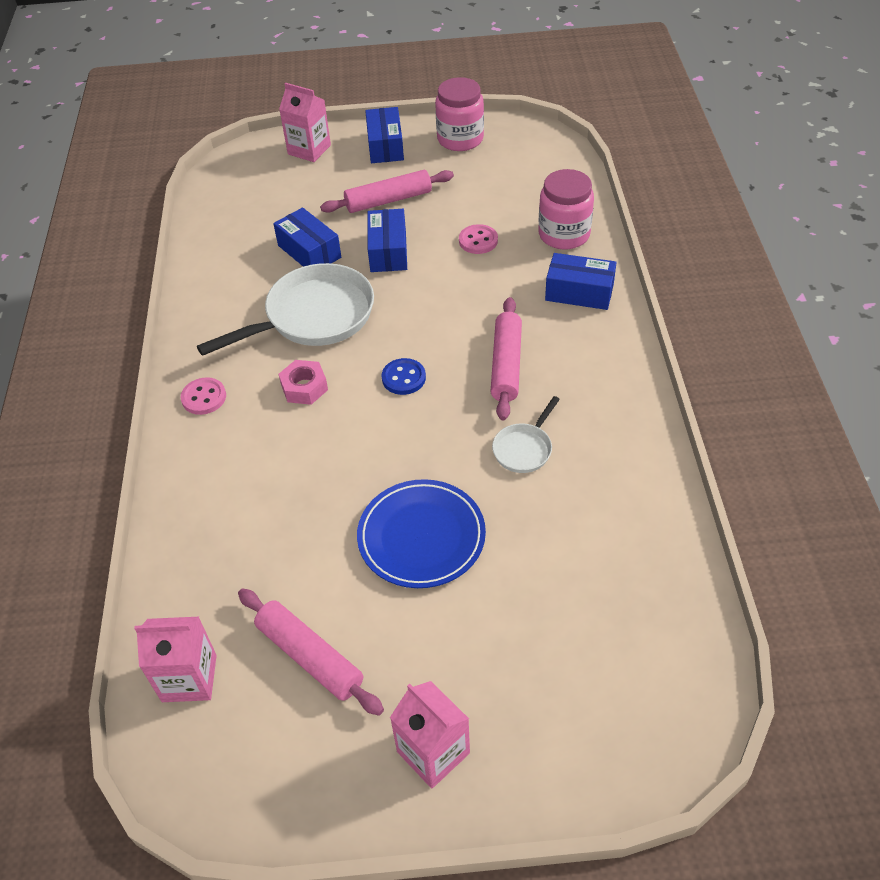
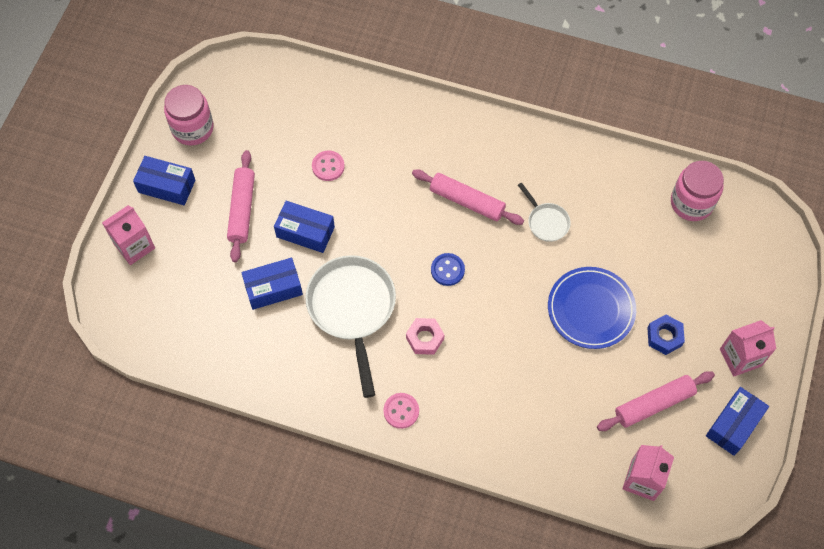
camera: 70 degrees left, 15 degrees up
pink jar [538,169,594,249] -> pink jar moved to [671,161,724,221]
blue box [545,253,617,310] -> blue box moved to [706,387,769,456]
none -> blue nut [647,315,685,355]

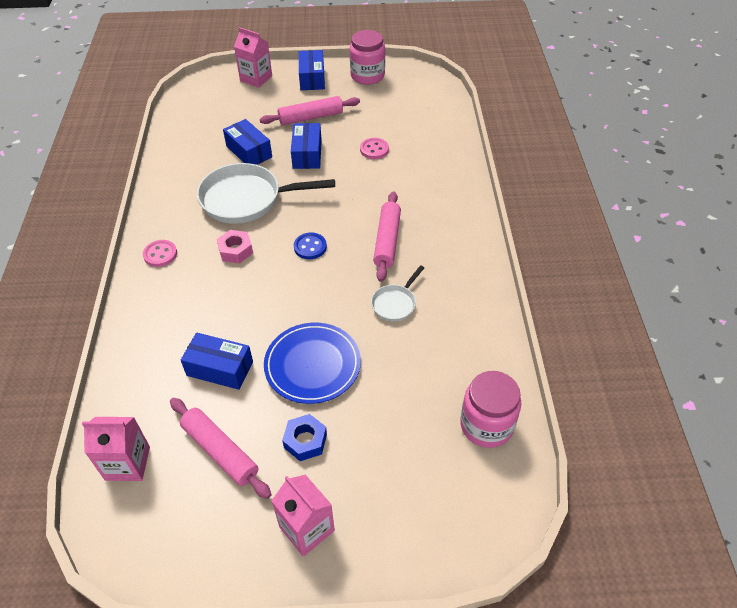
camera: 70 degrees right, 15 degrees down
white pan [305,255,396,398] -> white pan turned 150 degrees counterclockwise [197,163,335,224]
blue box [706,387,769,456] -> blue box moved to [181,332,253,390]

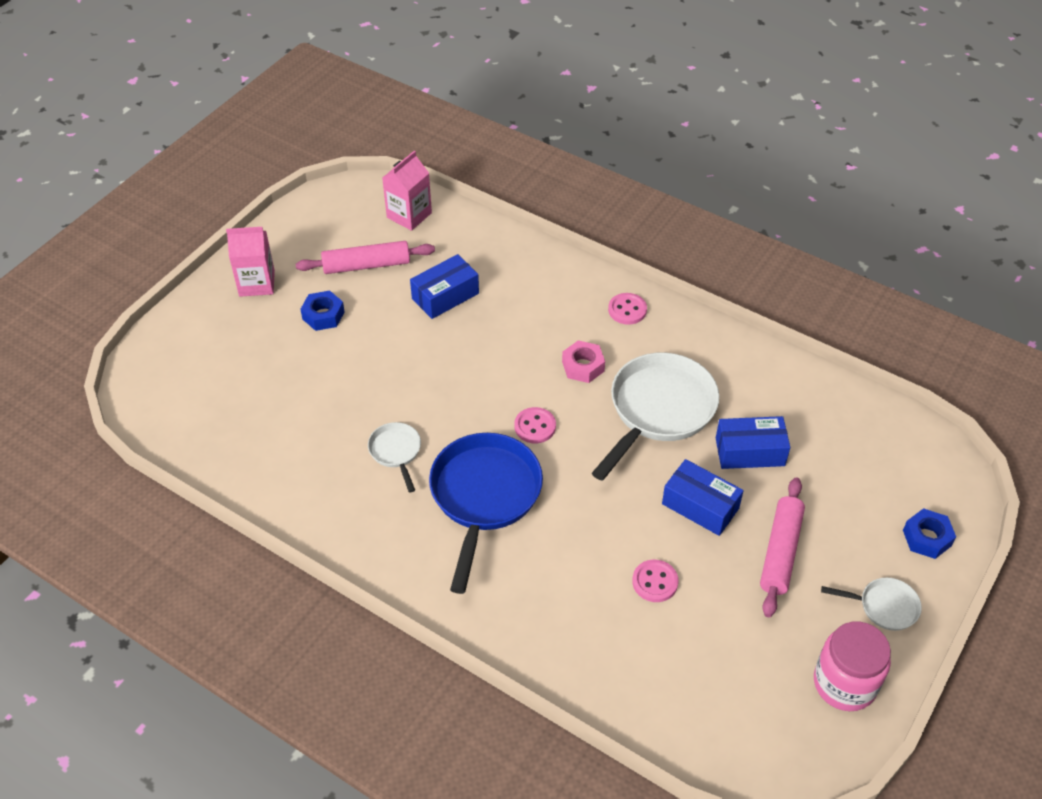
camera: 125 degrees right, 0 degrees up
pink carton [234,27,272,88] -> blue nut [903,508,956,559]
blue plate [264,323,361,404] -> none
blue button [294,233,327,259] -> pink button [514,407,556,443]
blue box [299,50,325,90] -> white pan [821,577,922,631]
pink rolling pin [373,191,401,282] -> blue pan [429,433,543,594]
pink jar [460,371,521,448] -> none

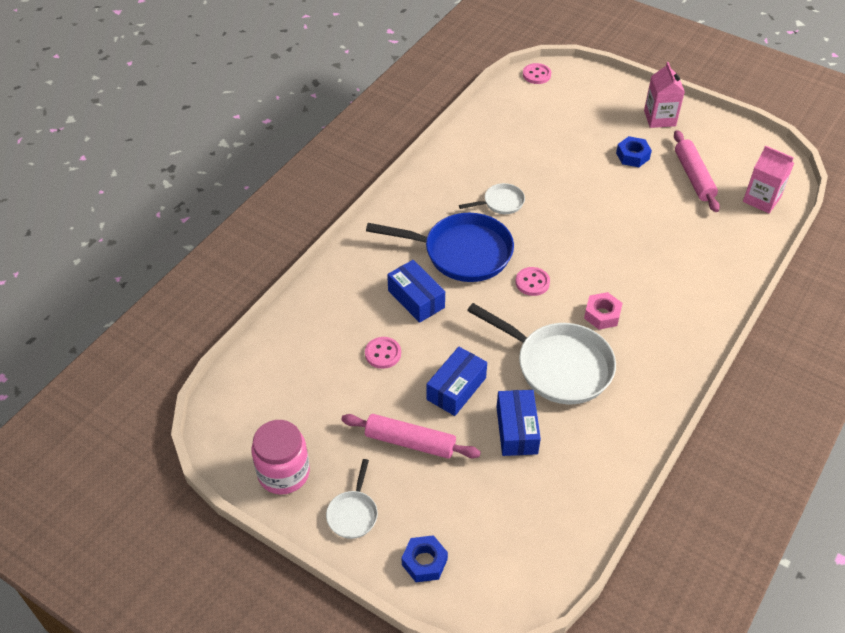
camera: 90 degrees right, 0 degrees up
blue box [410,254,479,319] -> blue box moved to [387,260,445,323]
pink button [608,293,647,325] -> pink button moved to [523,63,551,84]

